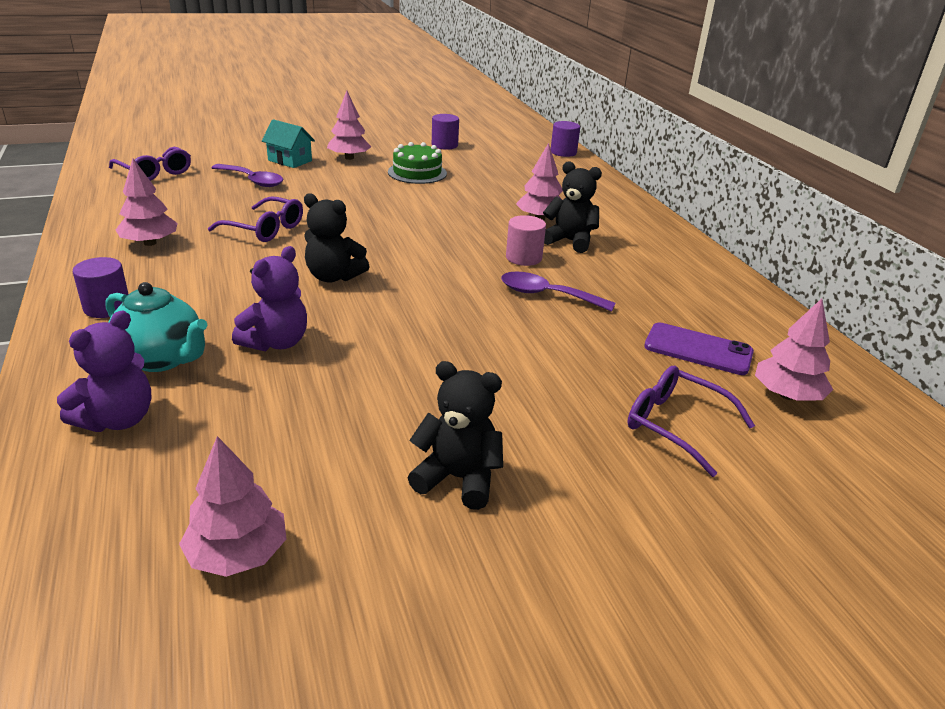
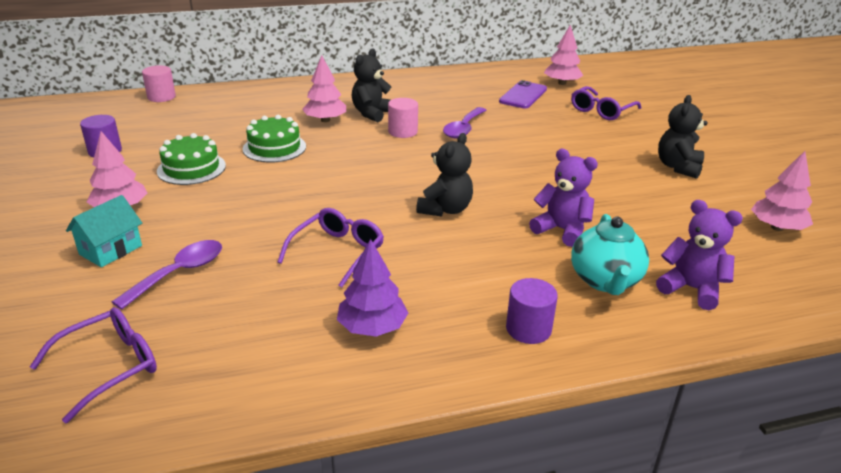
camera: 85 degrees left, 0 degrees up
turquoise teapot [105,282,207,372] -> turquoise teapot turned 150 degrees clockwise [571,214,649,295]
pink tree [116,158,178,246] -> purple tree [337,239,408,337]
purple cylinder [551,121,580,157] -> pink cylinder [142,65,176,102]
none -> green cake [243,115,306,163]

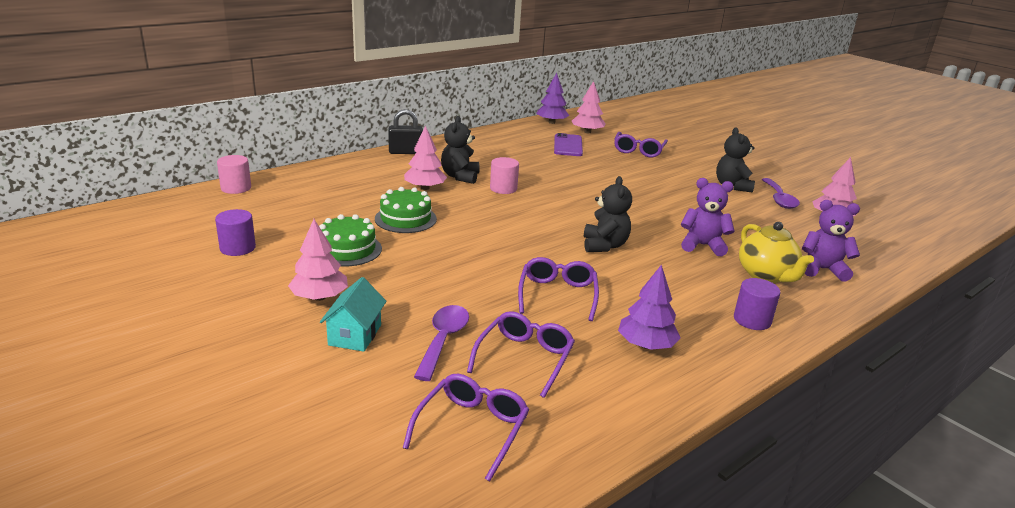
camera: 25 degrees left, 5 degrees down
purple spoon [443,107,486,138] -> purple spoon moved to [761,178,800,209]
turquoise teapot [571,214,649,295] -> yellow teapot [739,222,814,283]
none -> black padlock [388,109,423,154]
none -> purple glasses [467,311,575,398]
none -> purple tree [536,73,569,124]

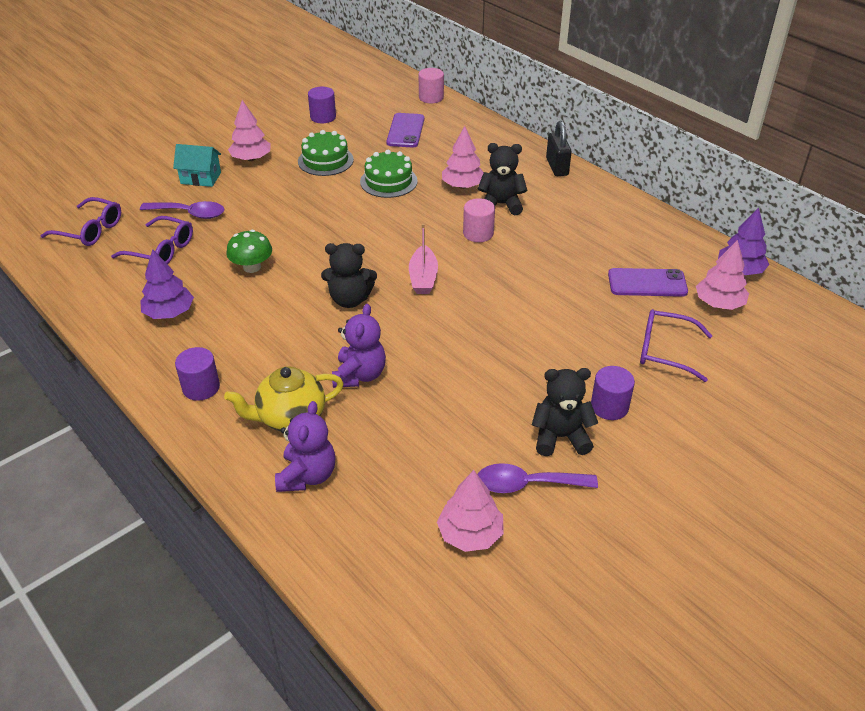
camera: 90 degrees right, 15 degrees up
purple glasses [518,257,599,321] -> green mushroom [226,230,272,273]
none -> purple phone [386,113,424,148]
none -> pink boat [409,224,438,294]
none -> purple cylinder [591,366,635,420]

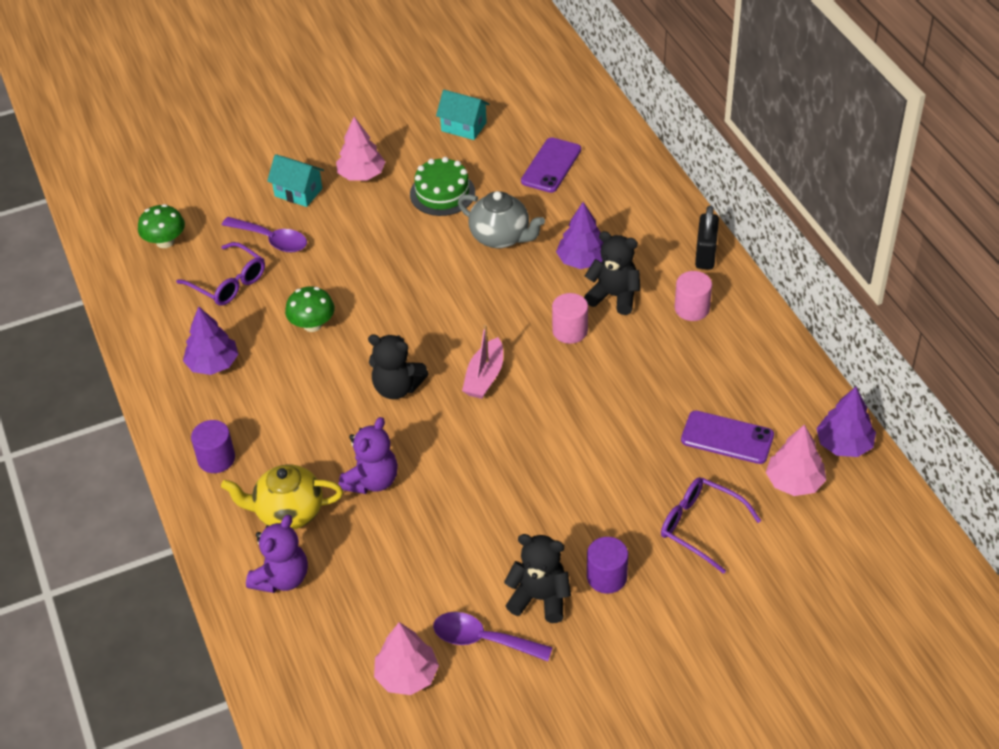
camera: 20 degrees right, 5 degrees up
purple glasses [40,197,121,246] -> green mushroom [138,204,185,248]
purple cylinder [308,87,336,123] -> turquoise house [436,90,489,140]
green cake [360,150,418,198] -> grey teapot [458,191,545,248]
pink cylinder [419,68,444,103] -> pink cylinder moved to [675,271,712,321]
pink tree [442,126,484,189] -> purple tree [556,202,604,269]

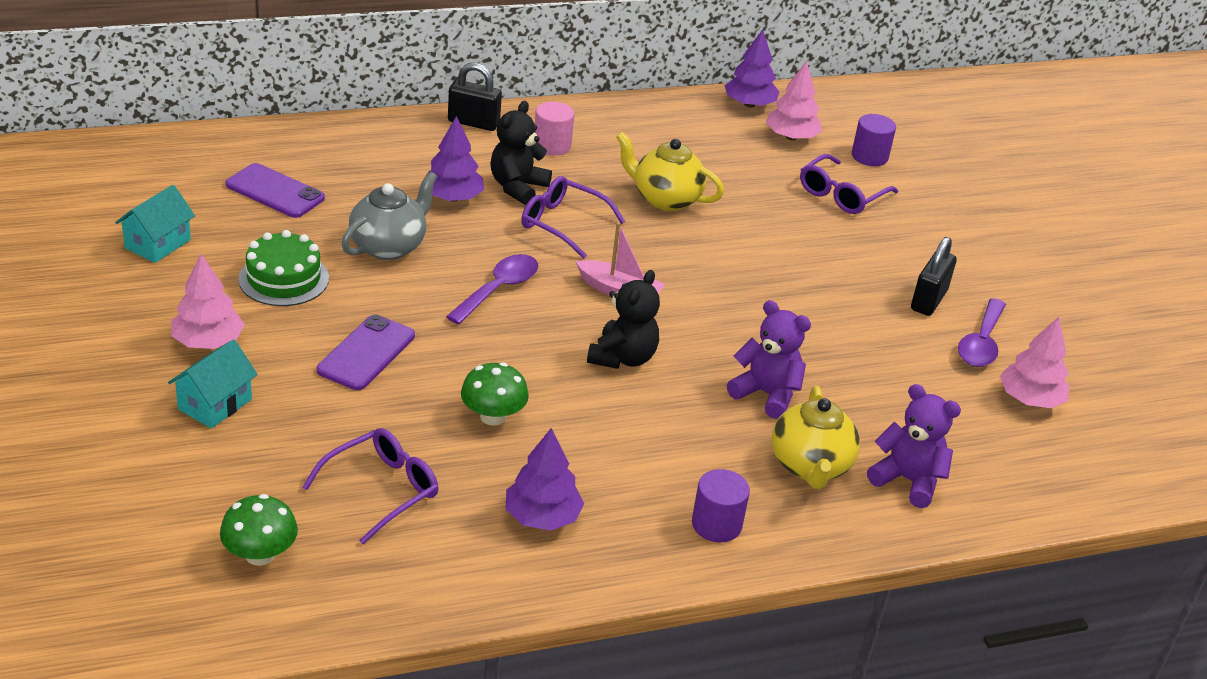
camera: 90 degrees left, 10 degrees down
purple spoon [222,217,307,252] -> purple spoon moved to [446,254,538,325]
black teddy bear [504,534,571,623] -> black padlock [911,237,957,316]
pink cylinder [552,293,588,344] -> purple glasses [521,176,625,259]
purple cylinder [587,537,628,594] -> purple cylinder moved to [852,114,896,166]
purple phone [681,410,774,464] -> purple phone moved to [317,315,415,390]
none -> yellow teapot [616,132,724,211]

